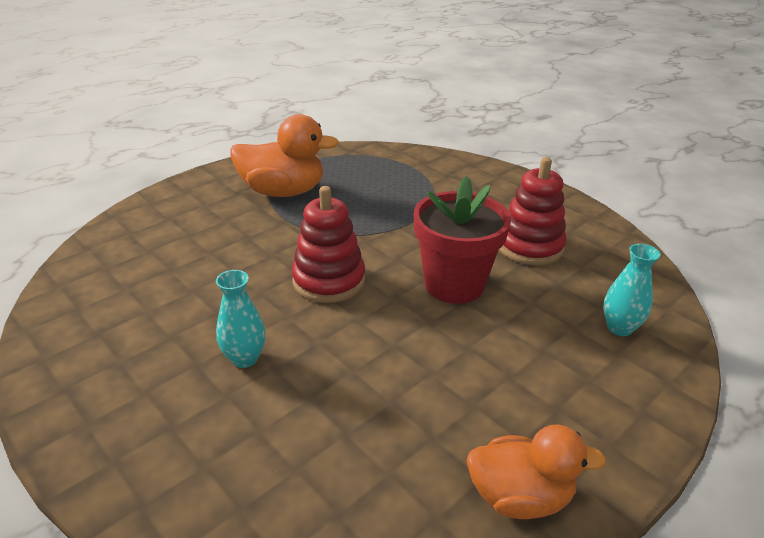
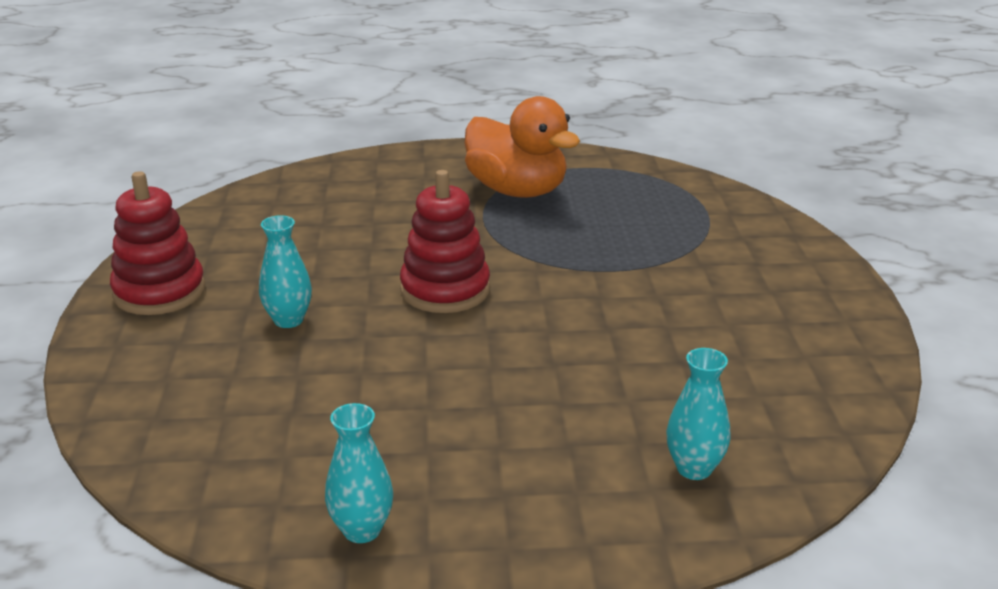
camera: 40 degrees right, 5 degrees down
red flower pot [414,176,511,304] -> none
orange duck [467,424,606,519] -> turquoise vase [325,403,393,543]
red stacking toy [499,157,567,265] -> red stacking toy moved to [110,171,205,315]

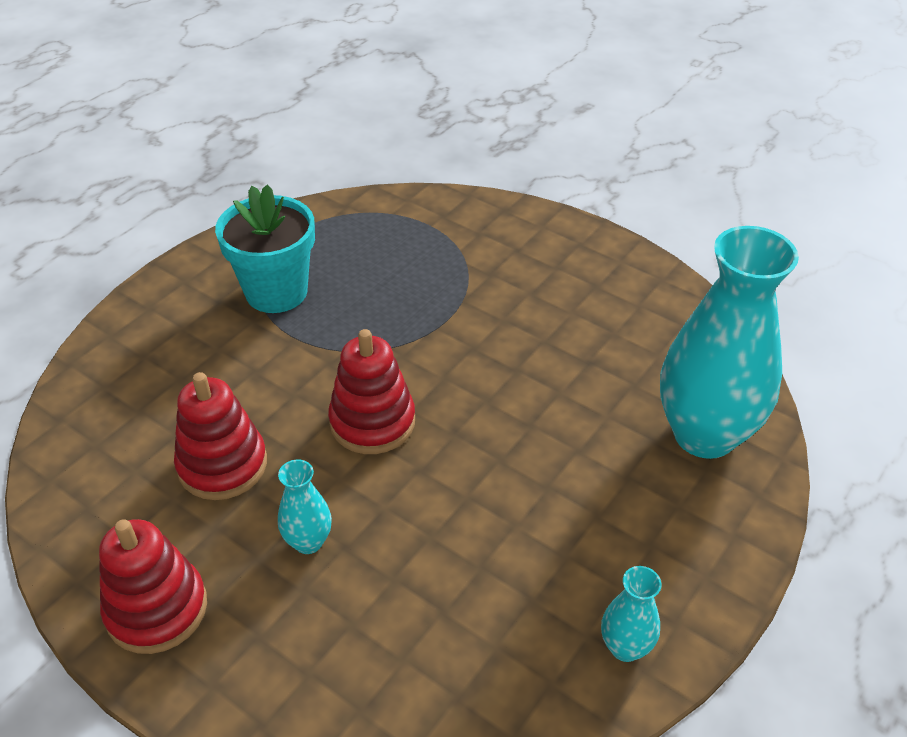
camera: 50 degrees left, 15 degrees up
orange duck [464,96,580,198] -> turquoise flower pot [215,184,315,313]
turquoise vase [666,348,731,480] -> turquoise vase [660,226,799,459], size x2.32
none -> red stacking toy [174,372,267,500]

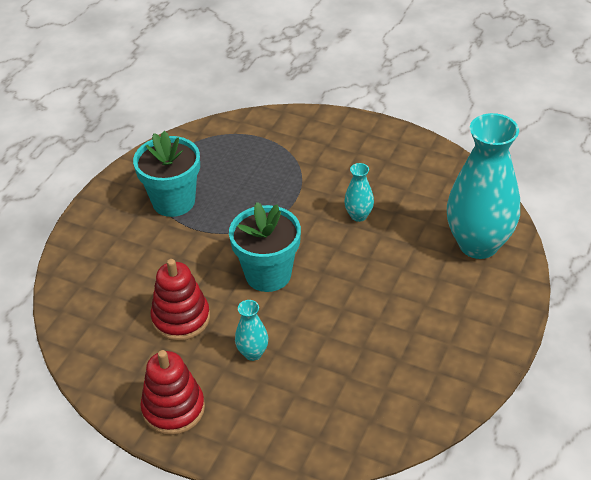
camera: 10 degrees left, 0 degrees up
red stacking toy [328,329,415,454] -> turquoise flower pot [229,202,301,292]
turquoise vase [601,566,661,662] -> turquoise vase moved to [344,163,374,222]

